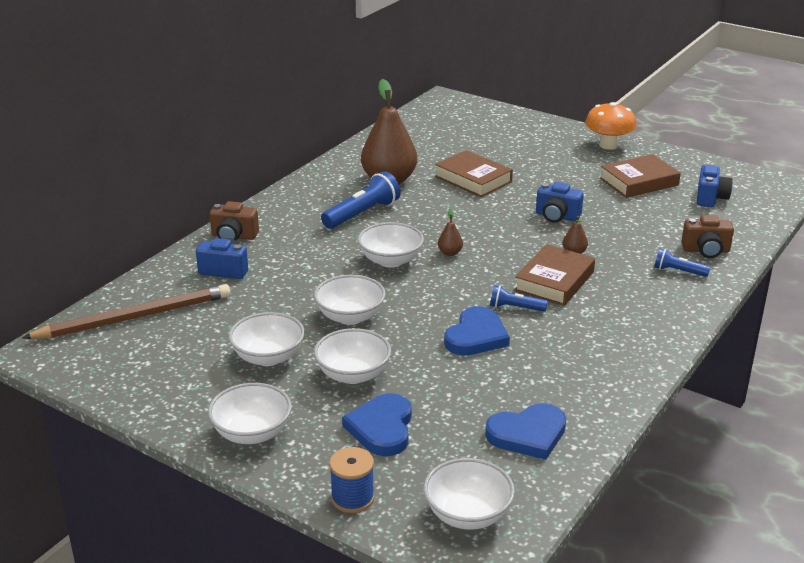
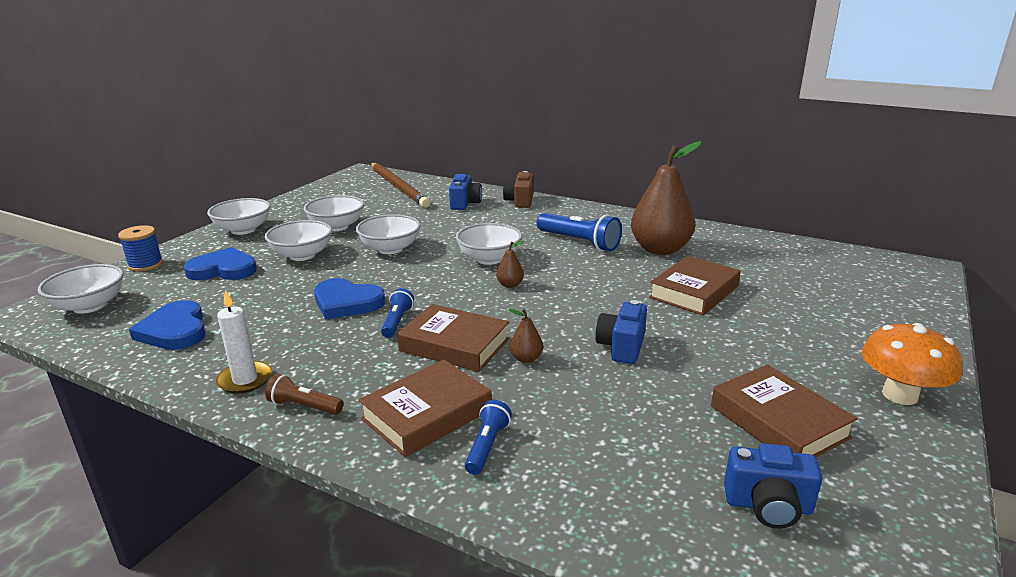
camera: 85 degrees right, 5 degrees down
brown camera [681,215,734,258] -> none
none -> white candle [216,290,272,394]
none -> brown flashlight [265,374,343,415]
none -> brown book [359,359,492,457]

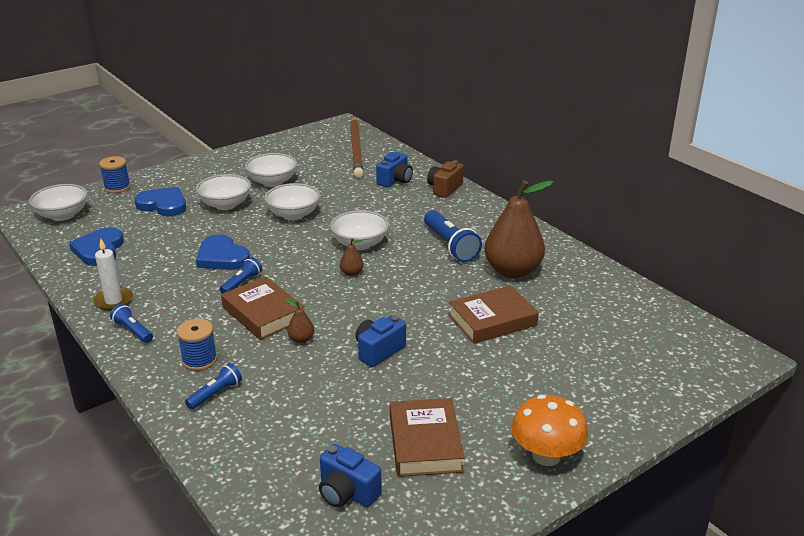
camera: 25 degrees right, 5 degrees up
white bowl [207,198,270,235] -> none
brown flashlight [265,374,343,415] -> blue flashlight [110,304,153,343]
brown book [359,359,492,457] -> blue spool [177,319,217,371]

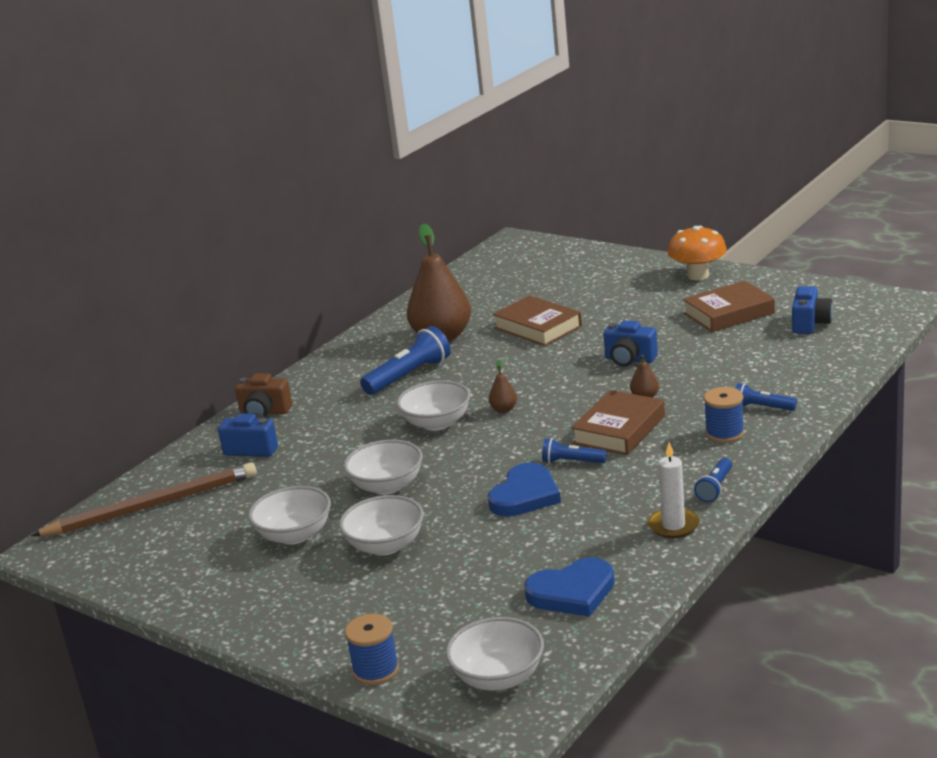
camera: 105 degrees left, 5 degrees down
blue heart [134,187,186,216] -> none

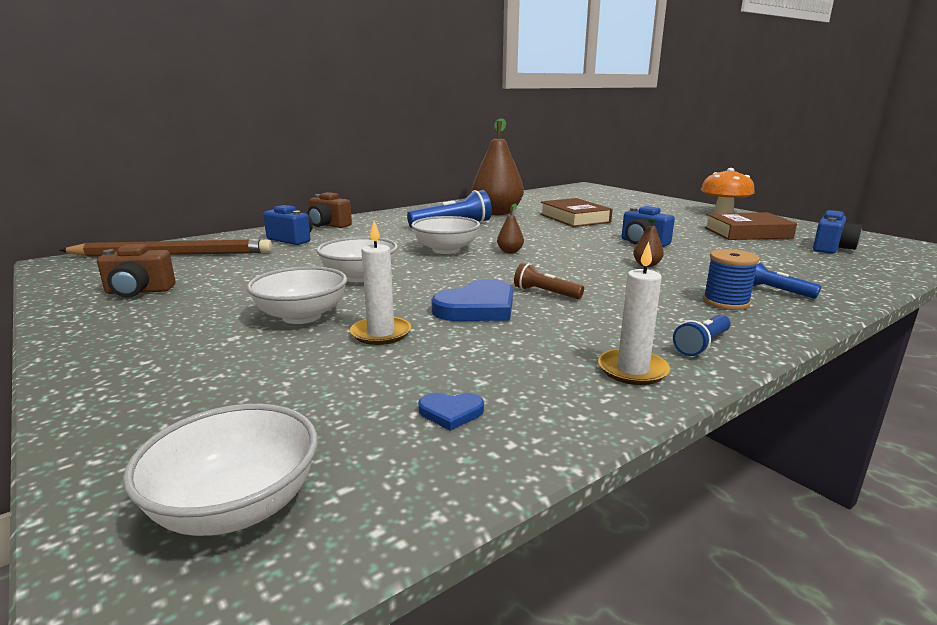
camera: 15 degrees right, 5 degrees down
white bowl [248,486,331,545] -> none
blue spool [345,614,399,685] -> none
blue heart [524,558,615,617] -> blue heart [418,393,484,431], size x0.48
blue flashlight [542,438,607,463] -> brown flashlight [514,263,584,299]
brown book [571,390,665,455] -> none
none -> brown camera [97,244,175,297]
none -> white candle [350,221,411,345]

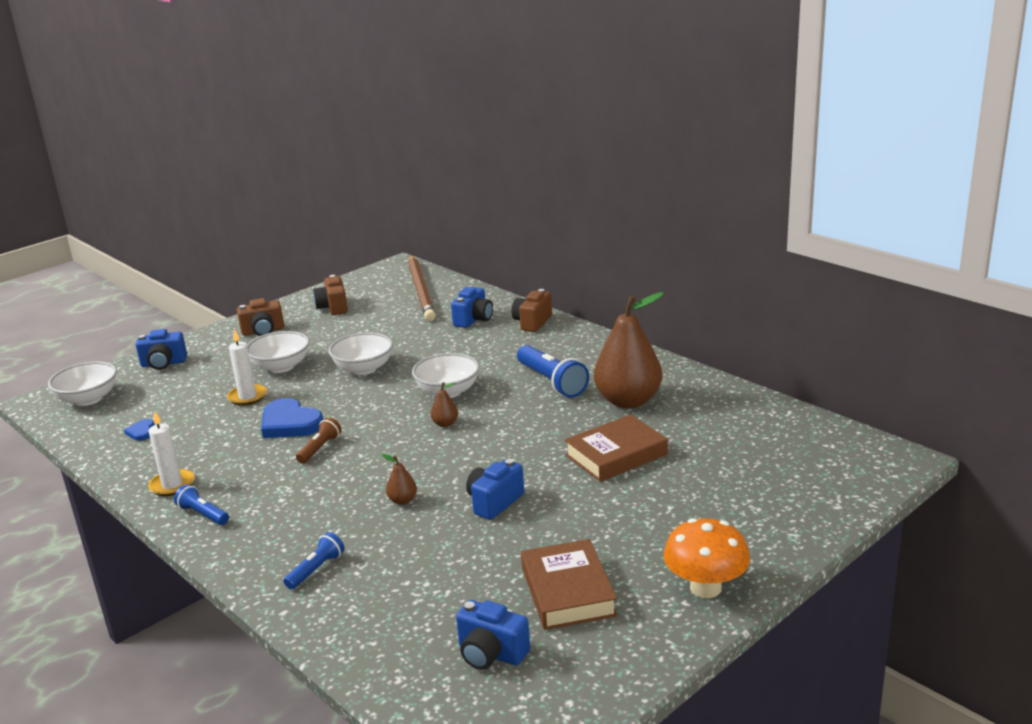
camera: 85 degrees right, 5 degrees up
blue spool [703,249,760,310] -> none
none -> blue camera [135,329,187,370]
none -> brown camera [237,298,284,336]

